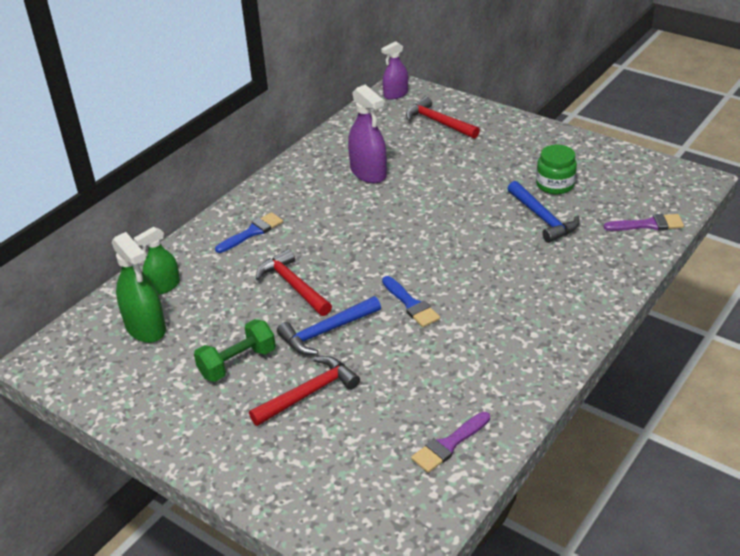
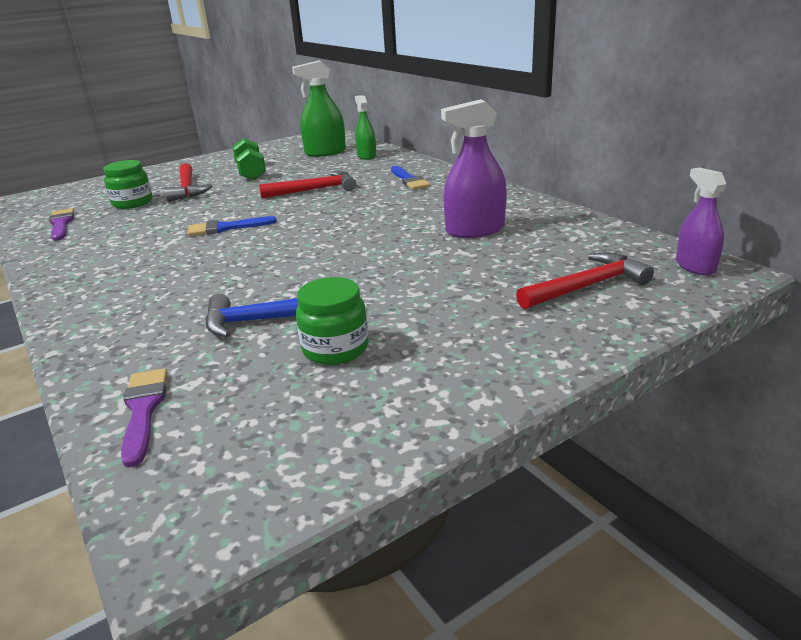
camera: 110 degrees right, 10 degrees down
blue hammer [277,296,381,355] -> none
purple brush [604,214,684,231] -> purple brush turned 150 degrees clockwise [121,368,168,467]
none -> green jar [103,160,153,209]

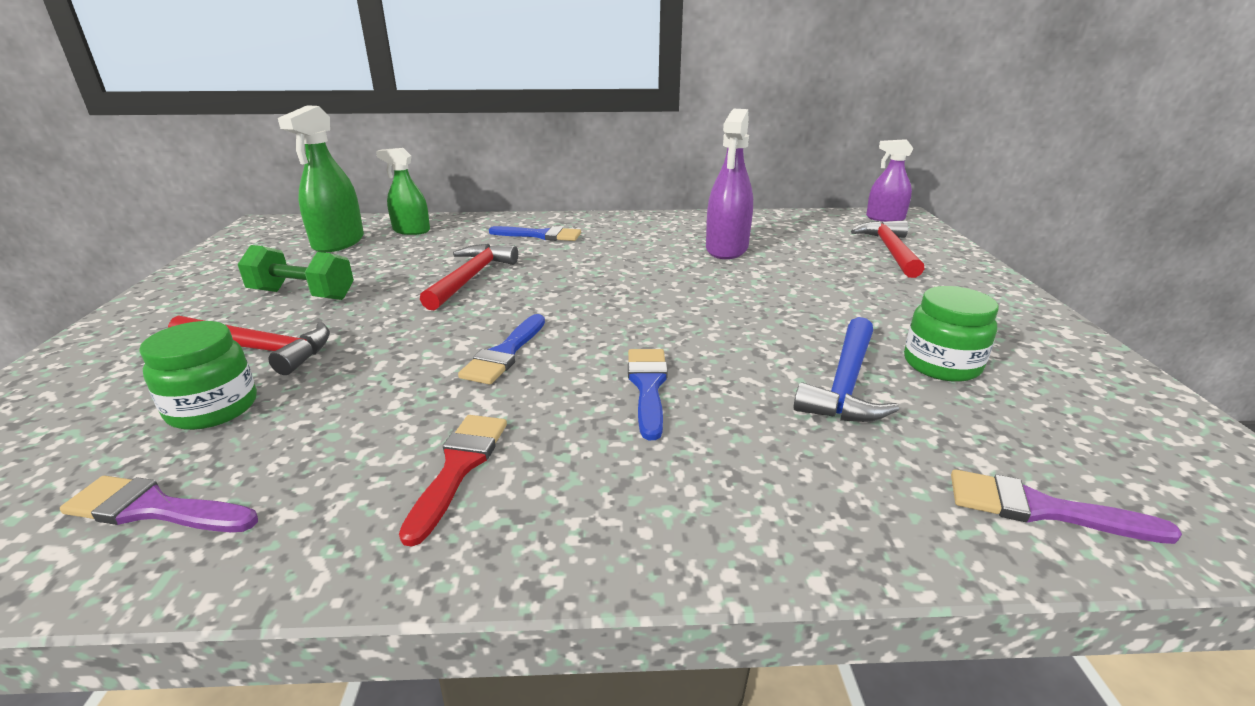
camera: 60 degrees left, 0 degrees up
none -> red brush [399,415,507,547]
none -> blue brush [628,349,668,440]

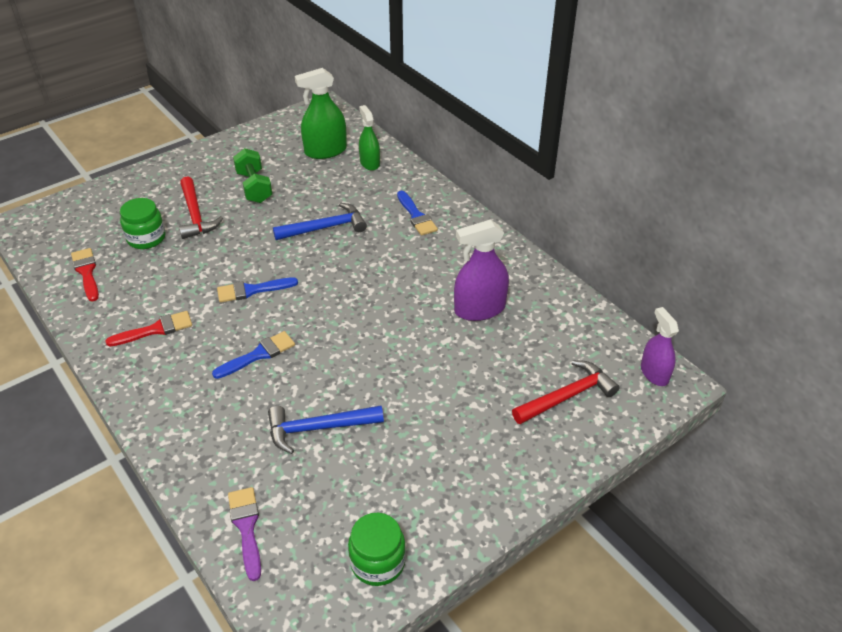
camera: 55 degrees right, 15 degrees up
purple brush [60,476,258,532] -> red brush [71,248,99,302]
red hammer [420,244,518,310] -> blue hammer [273,203,367,240]
green jar [904,286,999,382] -> green jar moved to [348,513,406,586]

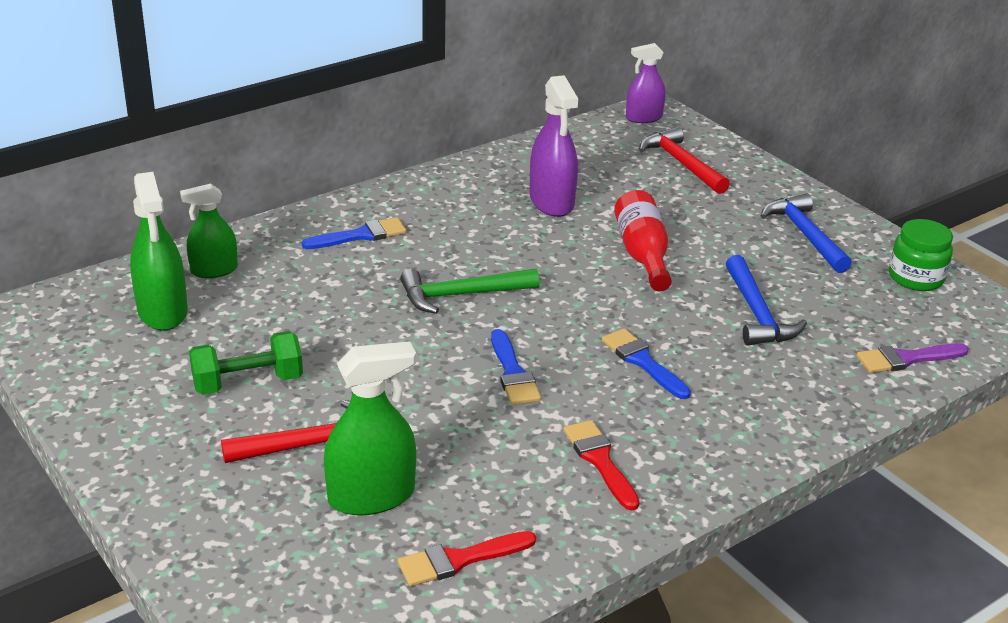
camera: 90 degrees left, 10 degrees down
green jar [120,198,166,249] -> green spray bottle [324,341,416,516]
blue hammer [273,203,367,240] -> blue hammer moved to [761,194,852,273]
none -> green hammer [400,269,539,314]
none -> red bottle [614,190,672,292]

